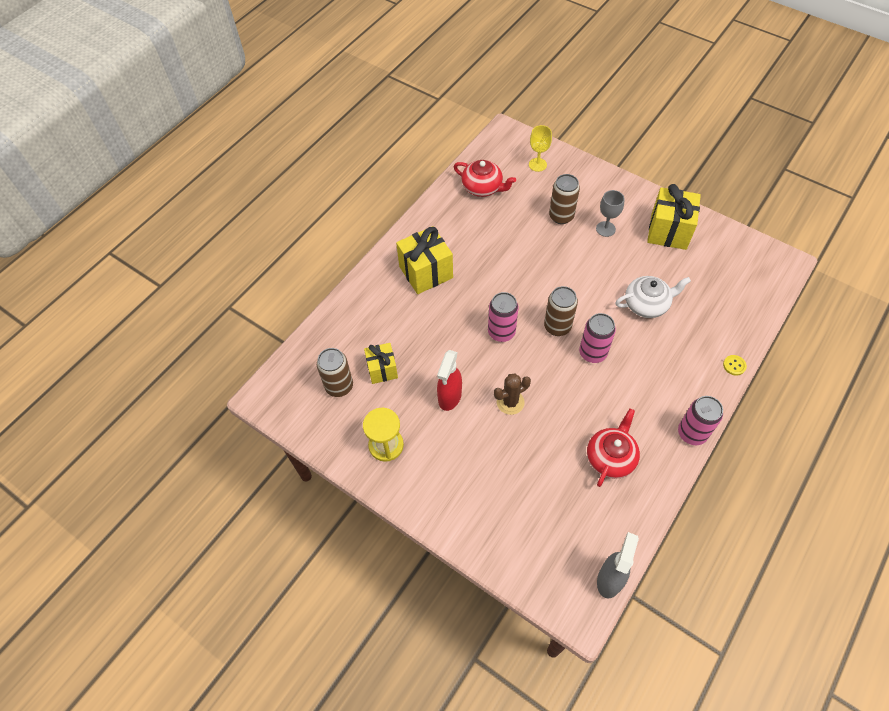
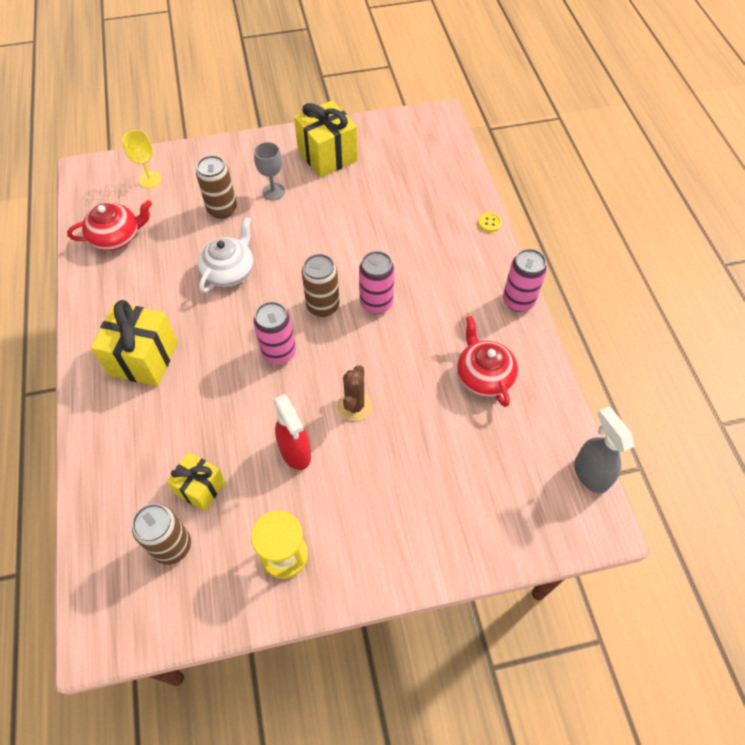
camera: 50 degrees left, 0 degrees up
white teapot [615,276,691,318] -> white teapot moved to [198,217,253,293]

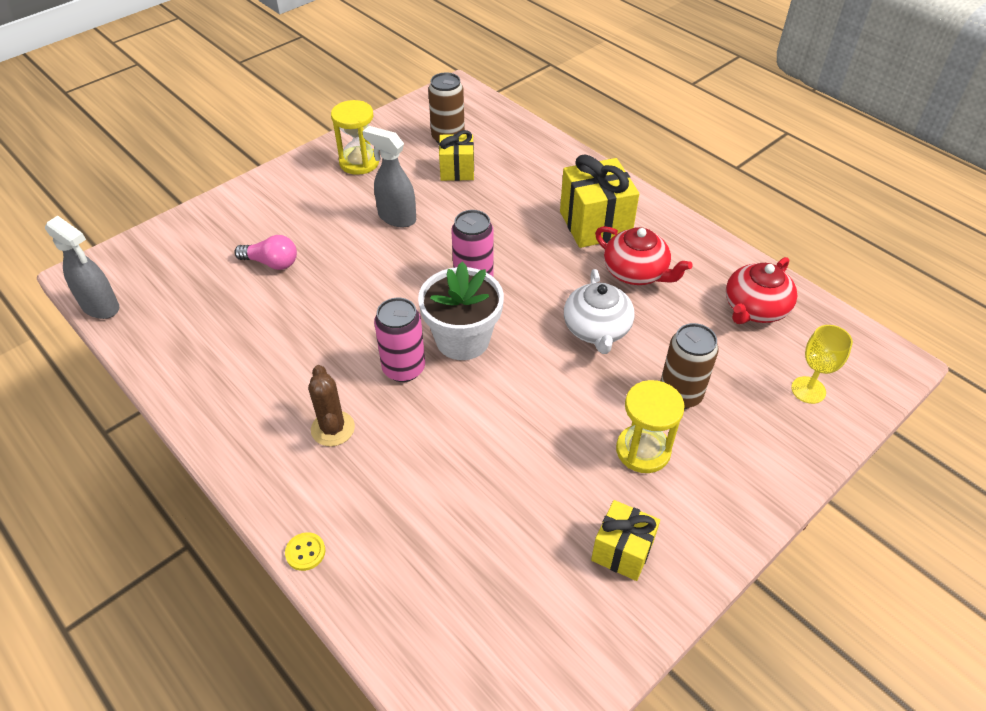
camera: 150 degrees right, 10 degrees down
grey goblet [254,142,285,200] -> yellow hourglass [616,380,685,473]
red spray bottle [273,394,311,470] -> grey spray bottle [363,126,416,227]
yellow gift [294,100,358,177] -> yellow gift [591,500,660,581], size x0.61
brown can [302,254,340,317] -> white flower pot [418,261,504,360]
brown cactus [338,365,372,422] -> brown cactus moved to [308,365,355,446]
red teapot [457,316,518,407] -> red teapot moved to [595,226,693,285]
pink can [503,249,547,312] -> none
none -> pink light bulb [234,235,297,270]

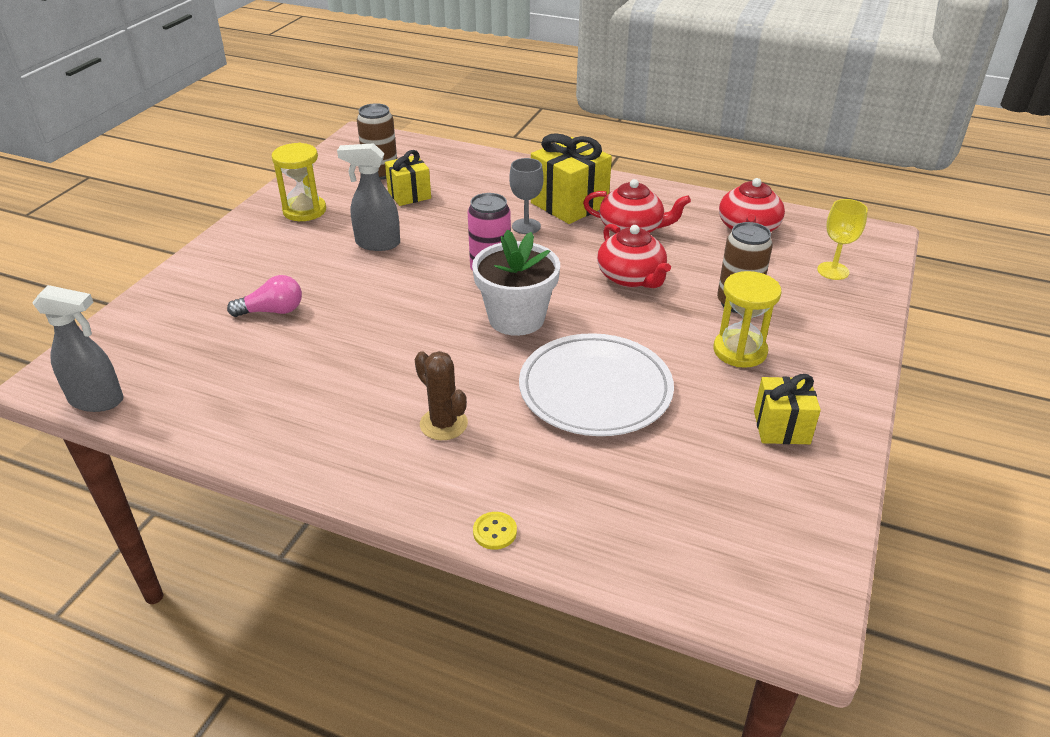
camera: 25 degrees left, 10 degrees down
pink can [374,298,425,382] -> none
white teapot [564,269,635,354] -> red teapot [597,224,671,288]
none -> grey goblet [509,158,544,234]
none -> white plate [519,333,674,436]

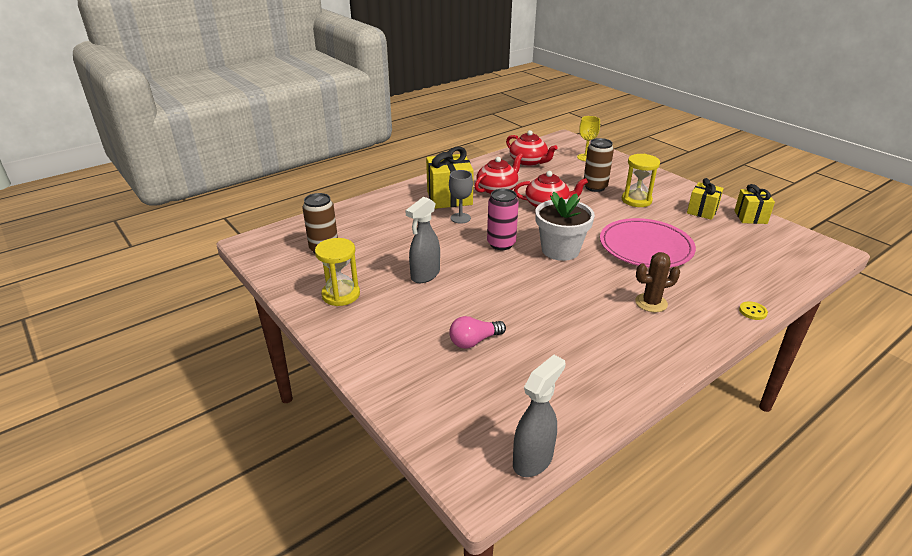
camera: 60 degrees left, 5 degrees down
pink light bulb [227,275,302,317] -> pink light bulb turned 135 degrees counterclockwise [449,316,506,349]
yellow gift [385,150,431,206] -> yellow gift moved to [734,184,775,224]
white plate [519,333,674,436] -> pink plate [600,218,696,268]

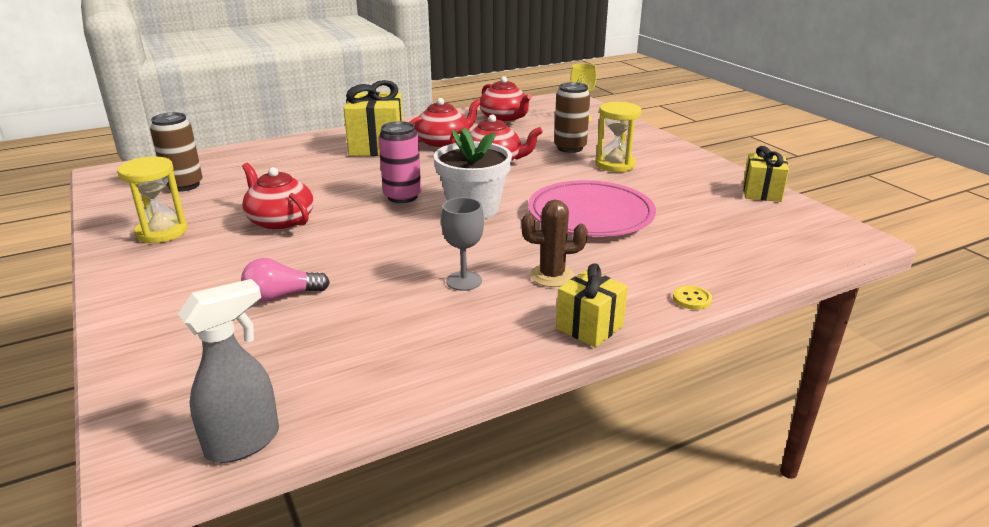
camera: 10 degrees right, 5 degrees down
grey spray bottle [405,197,440,283] -> red teapot [242,163,313,230]
grey goblet [449,170,473,223] -> grey goblet moved to [441,197,484,291]
yellow gift [687,178,724,220] -> yellow gift moved to [556,263,628,347]

